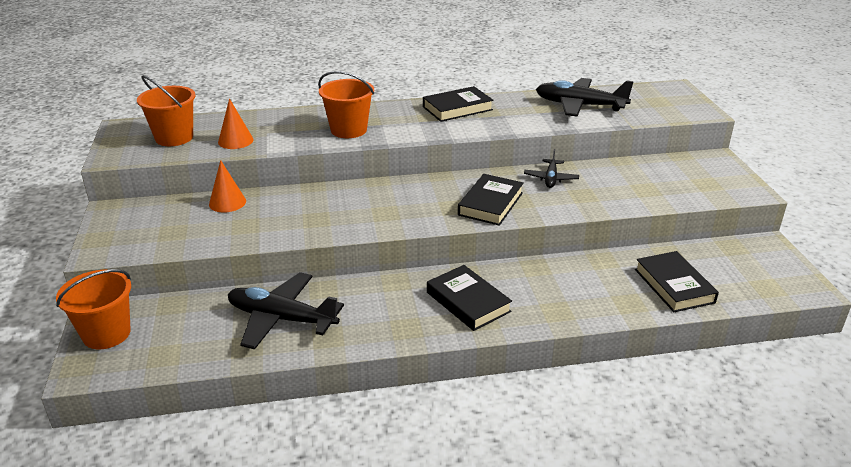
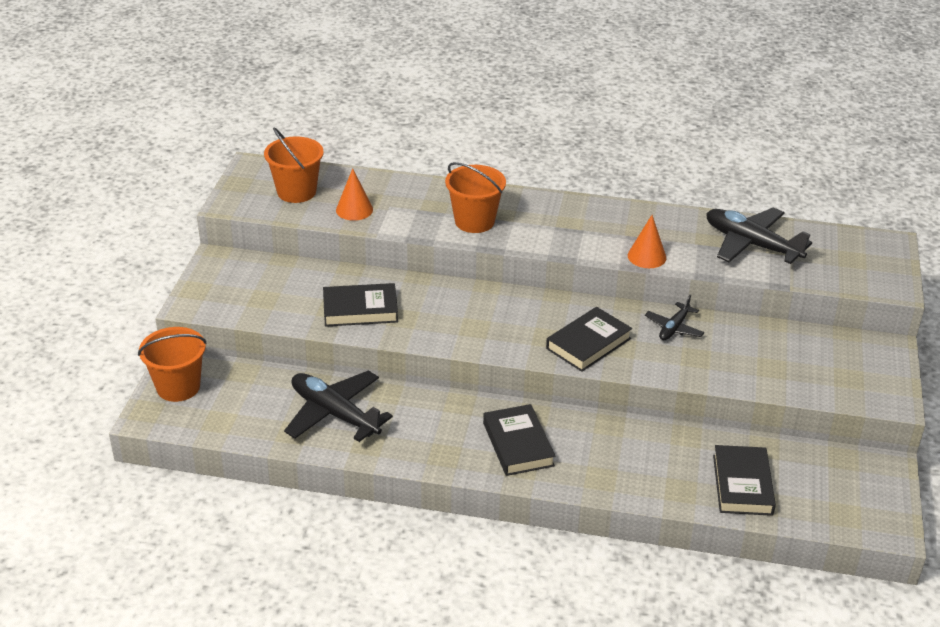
camera: 20 degrees right, 5 degrees up
orange cone [209,160,246,213] -> orange cone moved to [628,215,666,268]
black book [423,86,493,122] -> black book moved to [323,283,398,327]

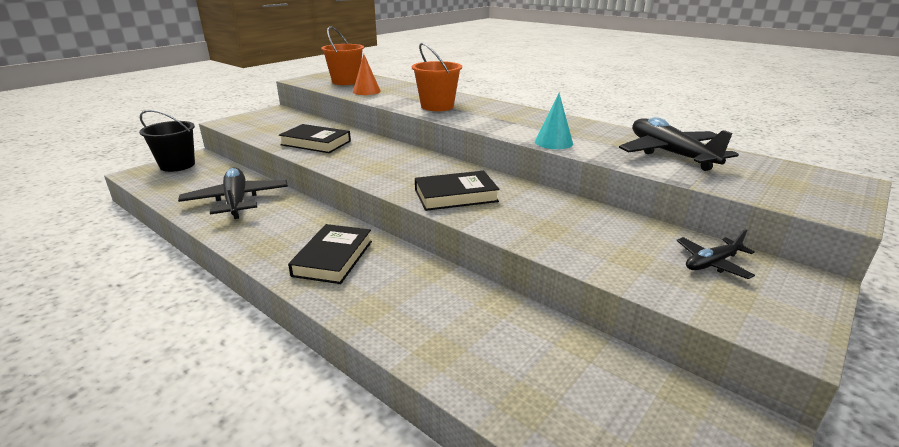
camera: 30 degrees right, 10 degrees down
orange bucket [138,327,207,402] -> black bucket [139,110,195,172]
orange cone [628,215,666,268] -> turquoise cone [535,93,573,149]
black plane [645,295,704,340] -> black plane moved to [676,229,755,279]
black book [713,445,776,516] -> none

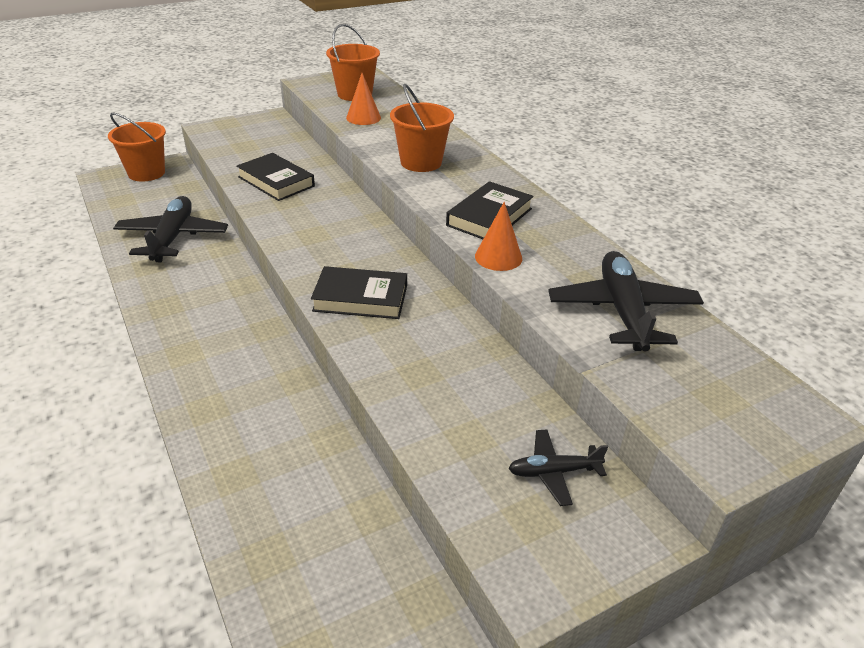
camera: 20 degrees right, 10 degrees up
black bucket [139,110,195,172] -> orange bucket [108,112,166,182]
black book [288,224,372,284] -> black book moved to [446,181,534,239]
turquoise cone [535,93,573,149] -> orange cone [475,202,522,271]

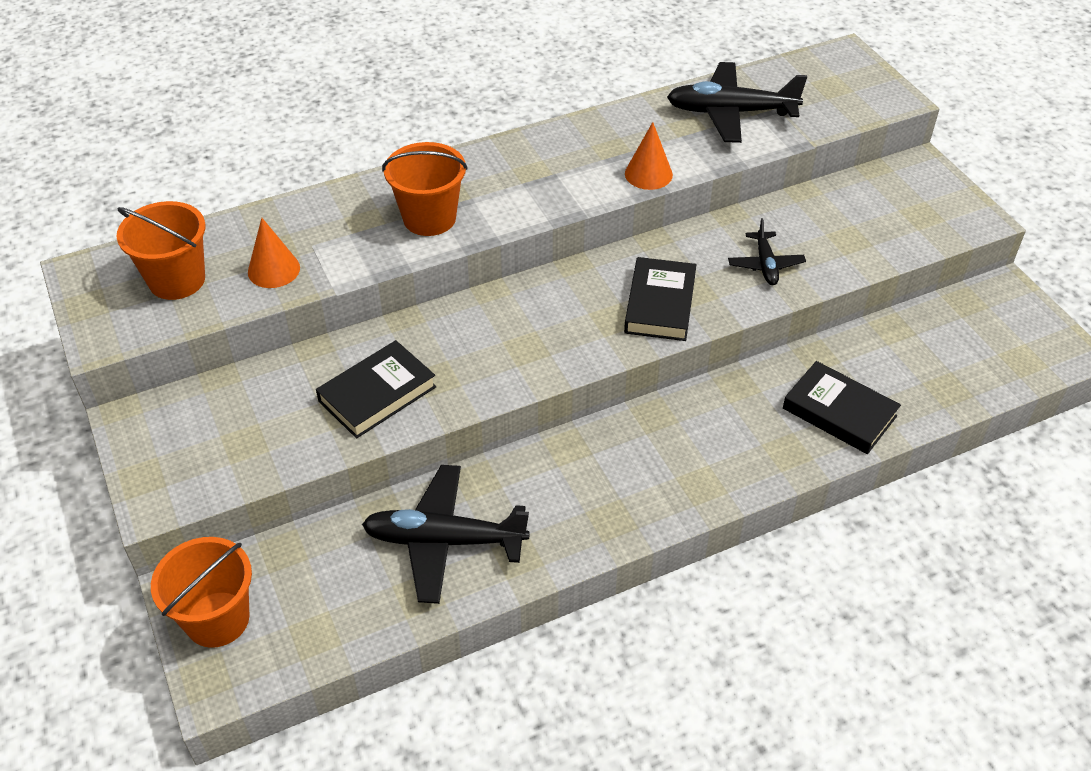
camera: 85 degrees left, 10 degrees up
black book [446,181,534,239] -> black book moved to [783,361,901,454]
black plane [508,429,608,506] -> black plane moved to [728,218,806,285]

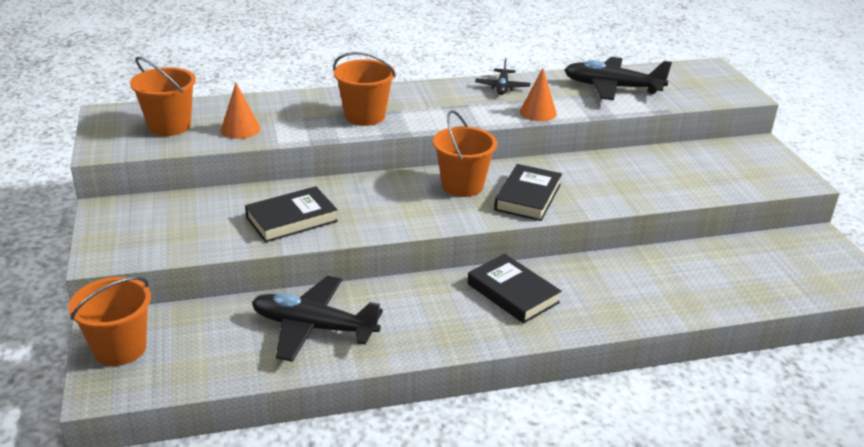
camera: 10 degrees right, 15 degrees down
black plane [728,218,806,285] -> black plane moved to [475,58,530,95]
black book [783,361,901,454] -> black book moved to [467,254,562,324]
none -> orange bucket [433,110,497,197]

